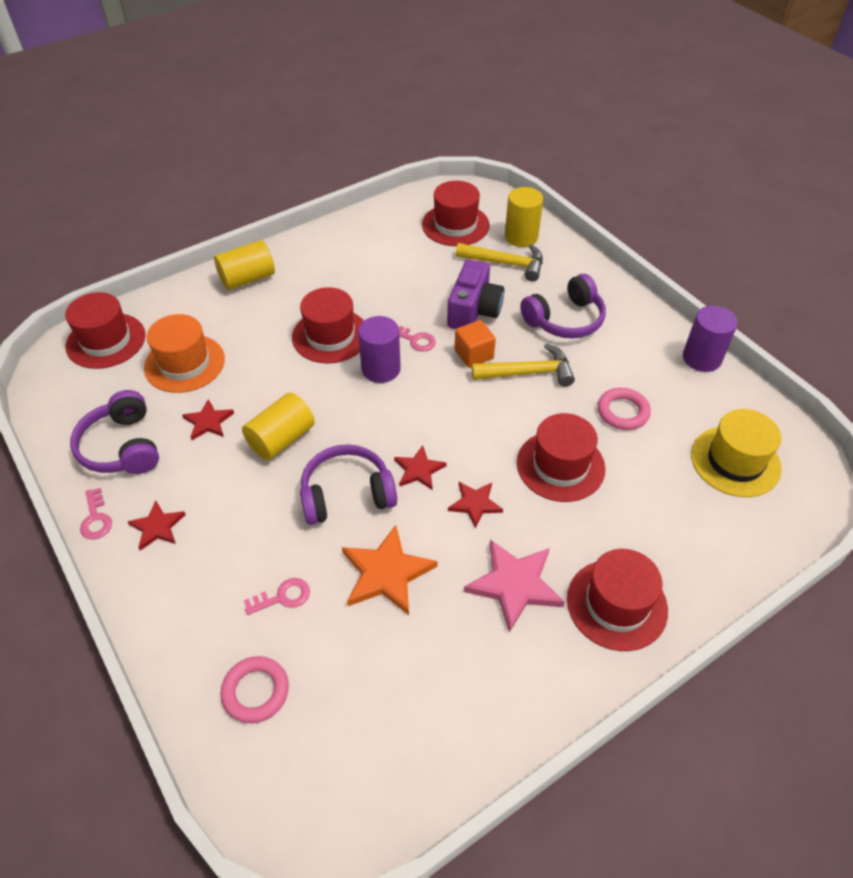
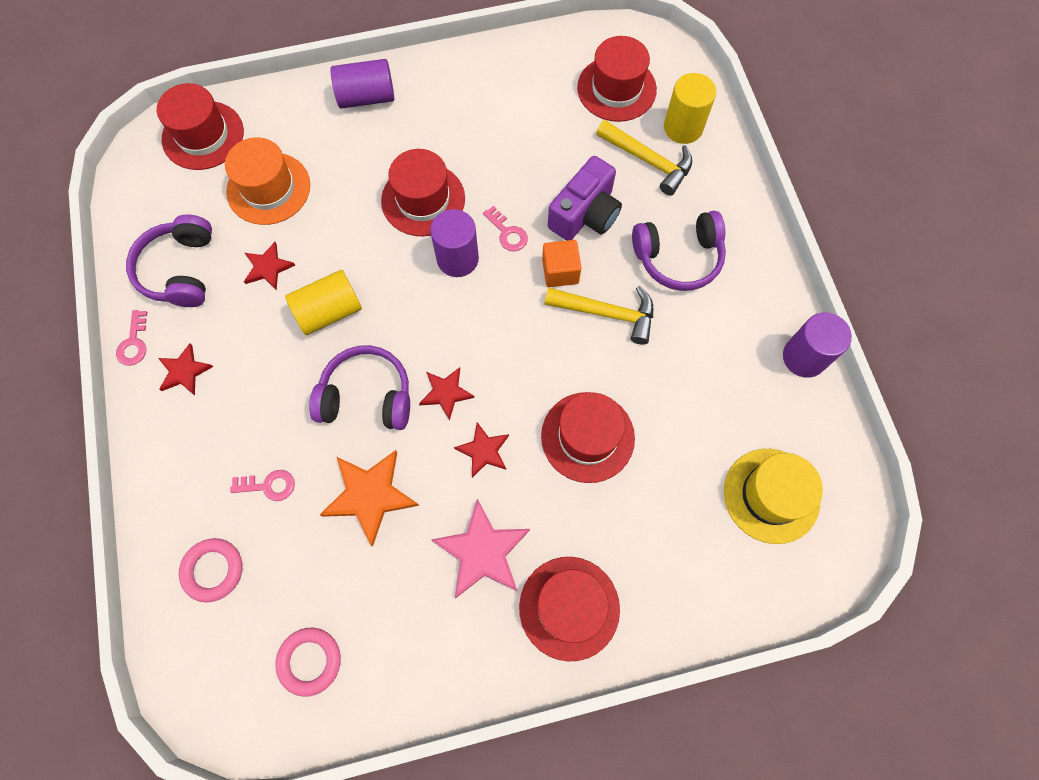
camera: 20 degrees right, 20 degrees up
yellow cylinder [214,240,275,290] -> purple cylinder [330,59,394,109]
pink ring [597,388,651,430] -> pink ring moved to [275,628,341,697]

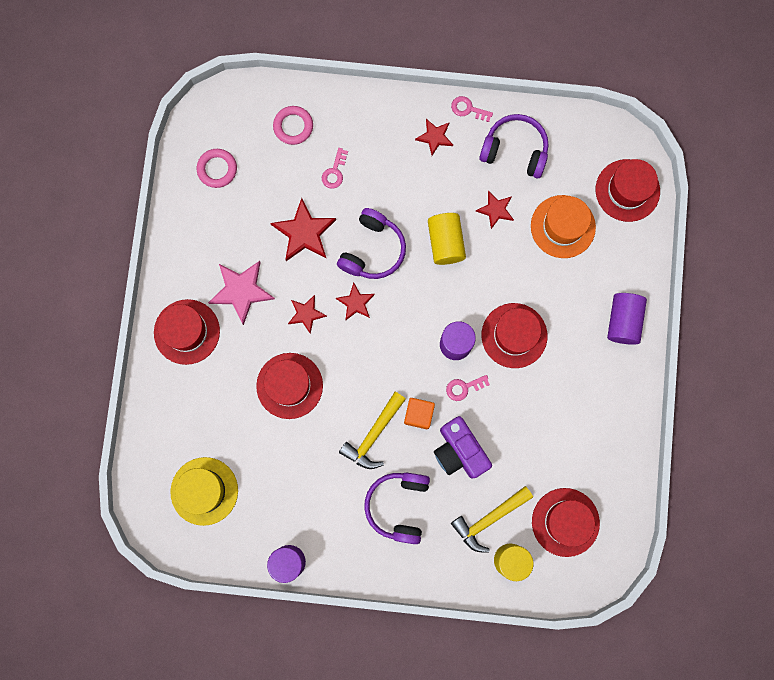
camera: 110 degrees right, 10 degrees up
orange star [320,450,419,547] -> red star [270,198,336,261]

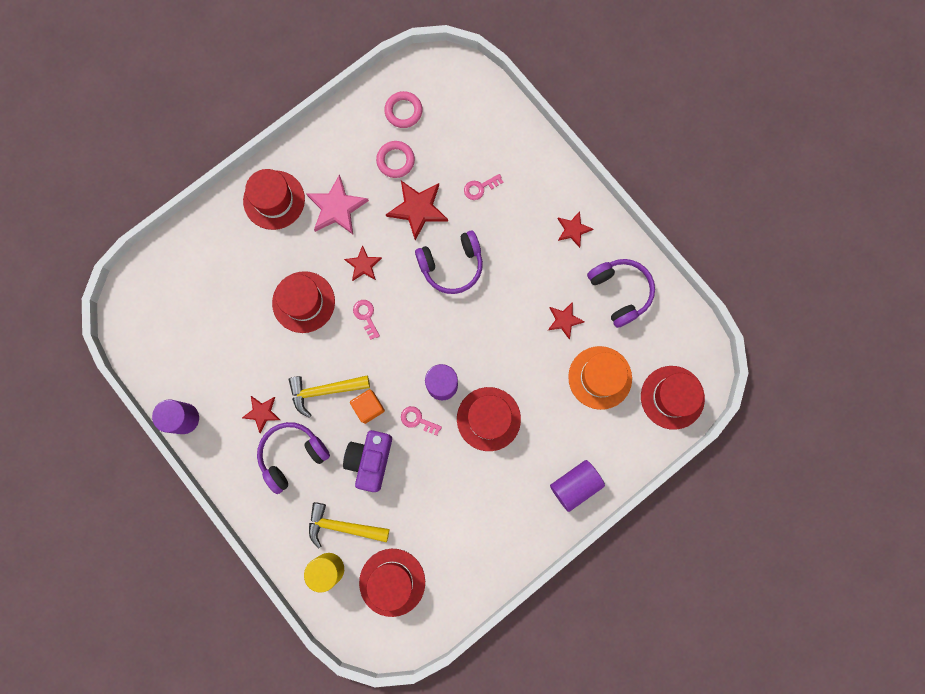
camera: 45 degrees right, 0 degrees up
yellow hat [170,457,238,526] -> none
pink ring [273,106,313,145] -> pink ring moved to [376,141,415,178]
red star [336,282,375,320] -> red star moved to [242,396,280,433]
yellow cylinder [428,213,466,265] -> none
pink key [451,96,493,122] -> pink key moved to [353,300,380,340]

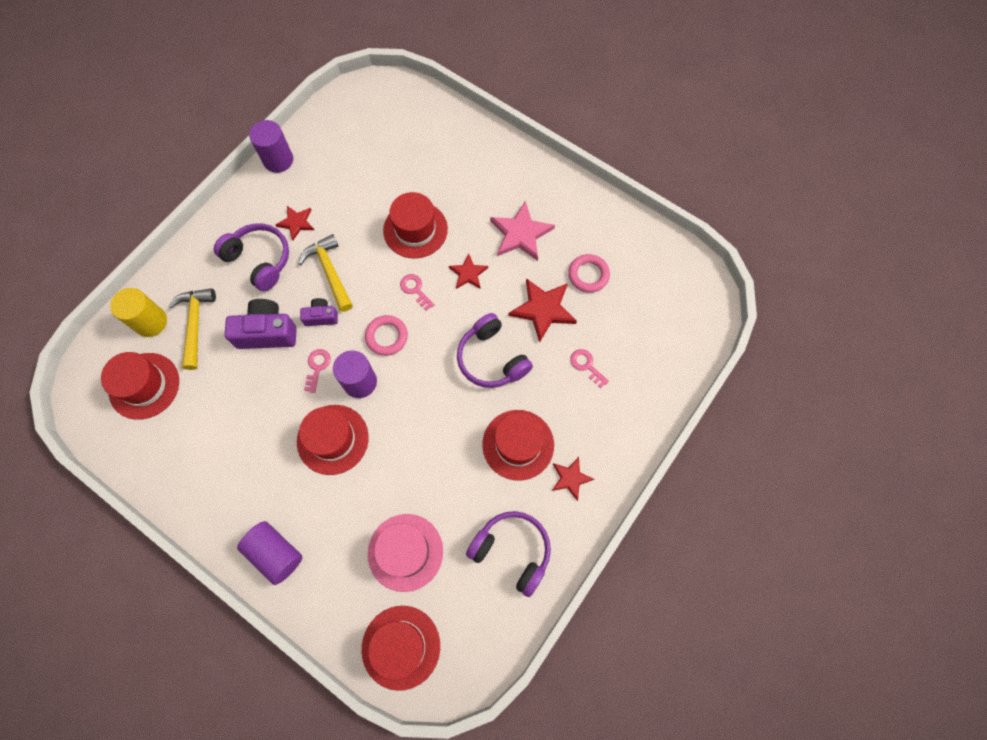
camera: 75 degrees right, 10 degrees down
red hat [243,169,305,230] -> red hat moved to [482,410,554,481]
orange cube [350,389,385,424] -> purple camera [300,298,338,326]
pink key [353,300,380,340] -> pink key turned 90 degrees counterclockwise [400,274,435,311]
pink ring [384,91,423,128] -> pink ring moved to [365,315,408,356]
red star [548,302,585,339] -> none
orange hat [568,346,632,410] -> pink hat [368,514,443,592]
purple headphones [587,259,655,328] -> purple headphones turned 105 degrees counterclockwise [466,511,551,597]

